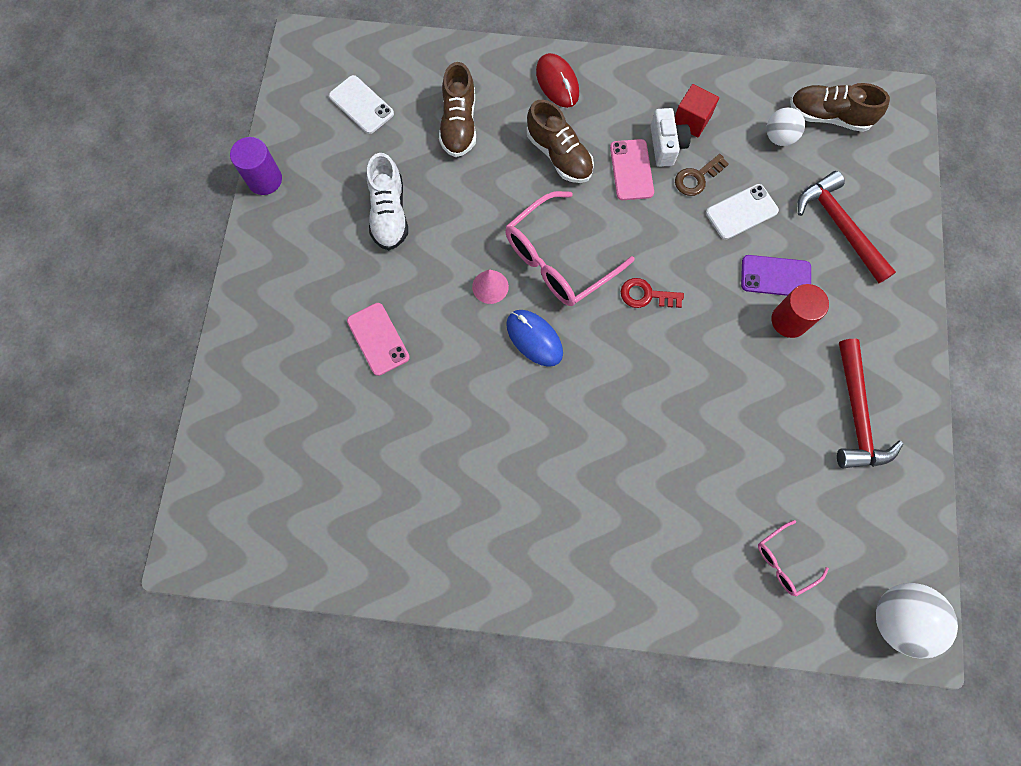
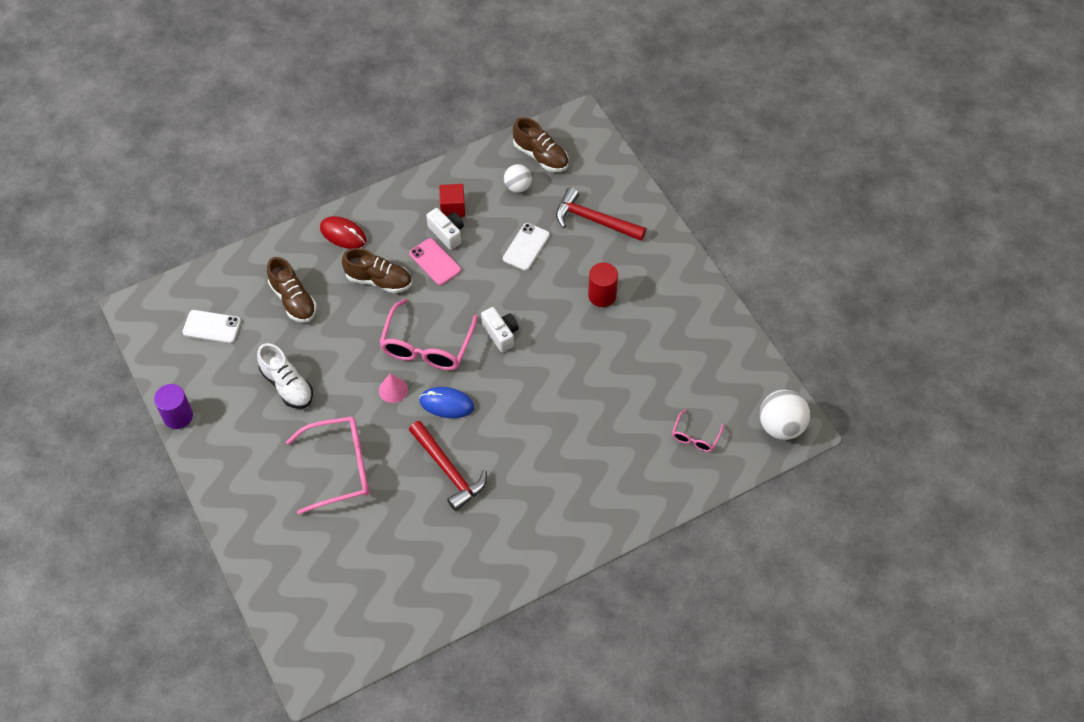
camera: 35 degrees left, 15 degrees down
pink phone [347,303,410,376] -> pink glasses [286,417,369,514]
red key [621,278,684,308] -> white camera [481,307,519,352]
brown key [675,154,729,196] -> none
purple phone [741,255,811,296] -> none
brown shoe [790,83,890,132] -> brown shoe turned 120 degrees counterclockwise [513,117,568,172]
red hammer [837,339,903,468] -> red hammer moved to [409,421,487,511]

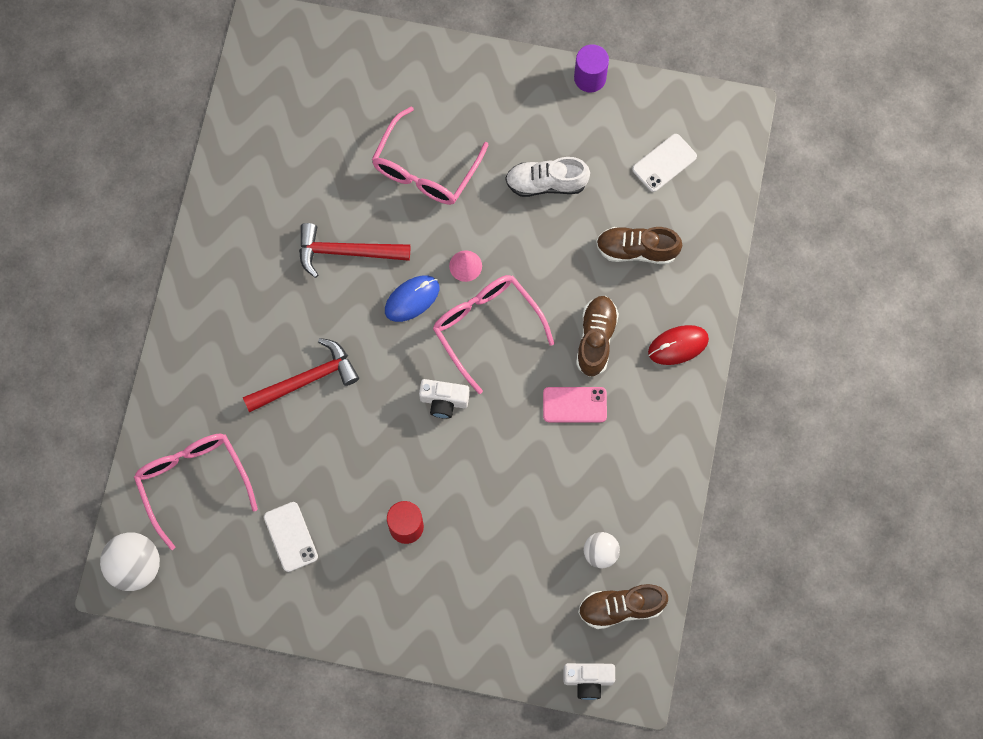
camera: 130 degrees right, 15 degrees up
brown shoe [342,248,412,293] -> brown shoe turned 135 degrees clockwise [576,296,619,377]
white camera [426,208,464,250] -> white camera moved to [563,663,615,700]
red cube [439,184,465,217] -> none
white phone [503,223,550,271] -> white phone moved to [264,502,318,572]
red hammer [556,187,646,241] -> red hammer moved to [243,338,359,412]
pink glasses [672,409,724,452] -> pink glasses [134,434,258,550], size x1.96

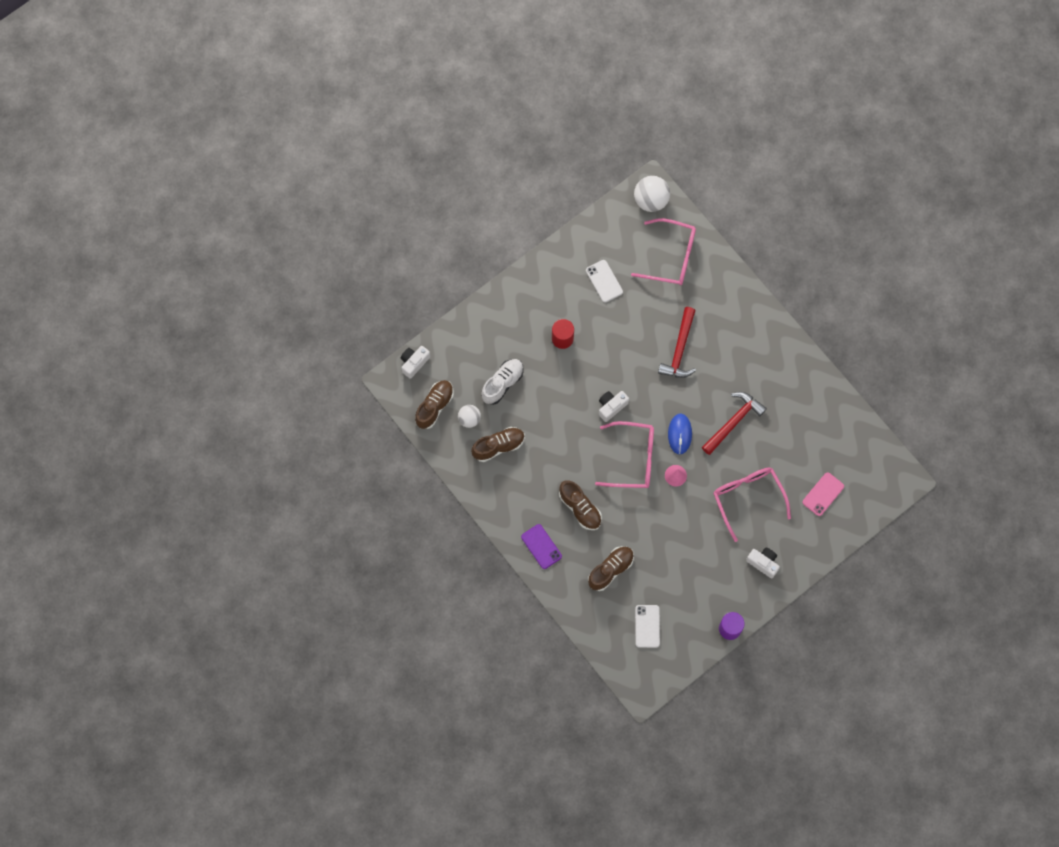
camera: 130 degrees right, 0 degrees up
white phone [264,502,318,572] -> white phone turned 45 degrees clockwise [586,260,623,303]
white shoe [505,157,590,197] -> white shoe moved to [481,359,524,405]
pink phone [543,387,607,422] -> pink phone moved to [802,472,844,516]
red mouse [648,325,709,365] -> purple phone [521,524,562,569]
none -> brown shoe [471,427,525,462]
none -> white camera [746,548,780,578]

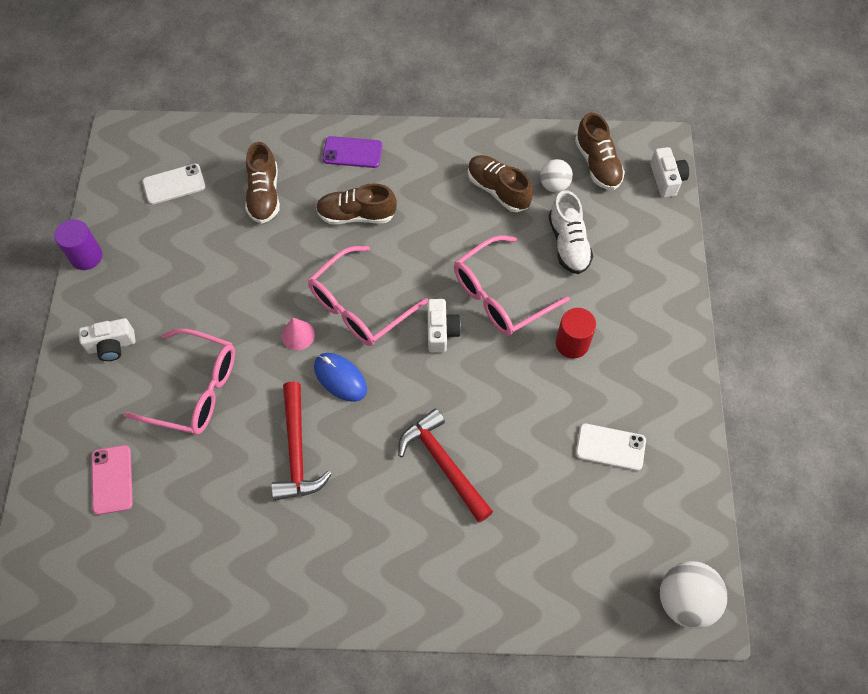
camera: 130 degrees right, 10 degrees down
brown shoe [471,427,525,462] -> brown shoe turned 120 degrees clockwise [468,155,533,212]
pink glasses [631,218,696,285] -> pink glasses moved to [454,235,570,336]
white phone [635,605,660,648] -> white phone turned 60 degrees counterclockwise [143,164,205,205]

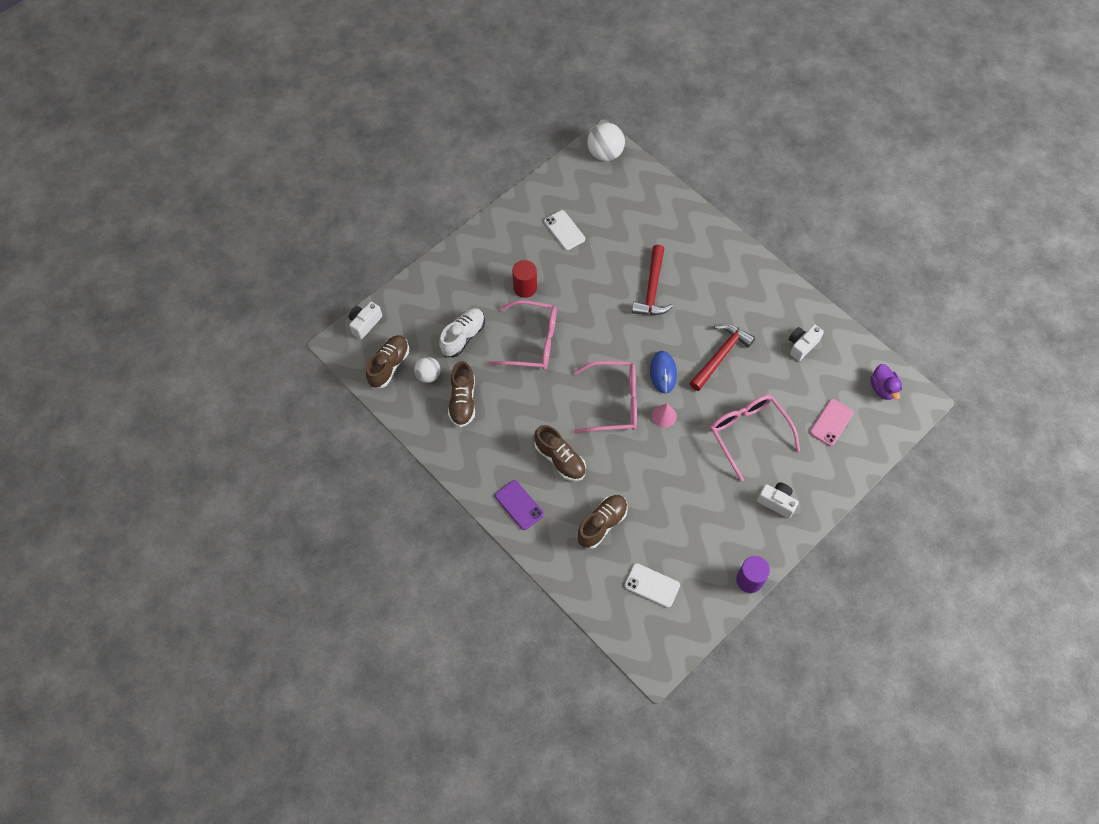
camera: 135 degrees left, 0 degrees up
white camera [427,299,461,353] -> white camera moved to [789,324,824,361]
none -> purple duck [870,364,902,400]

